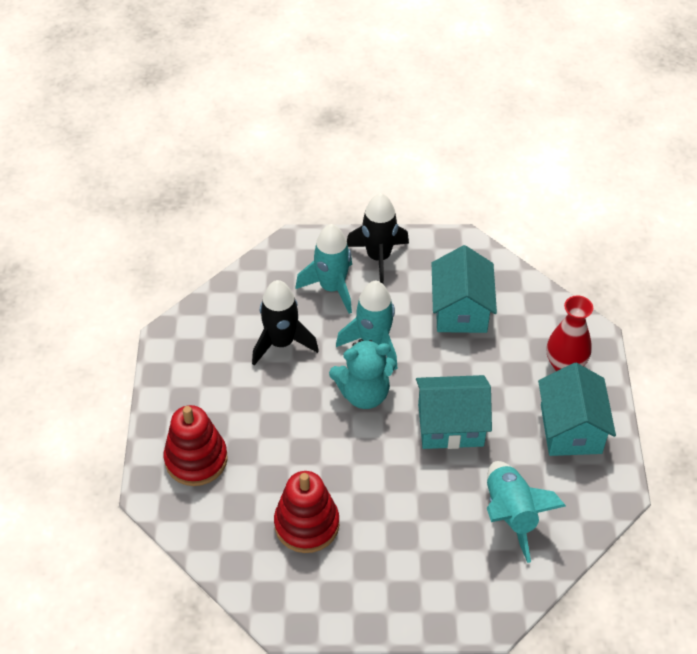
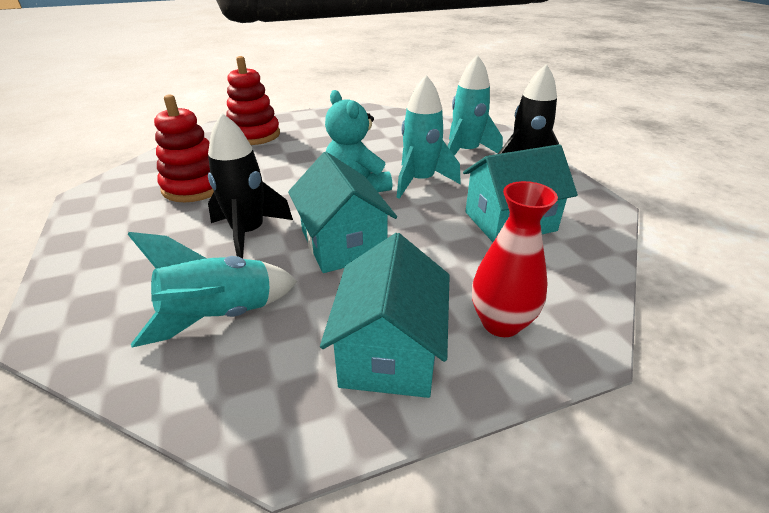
camera: 70 degrees right, 15 degrees down
black rocket [252,280,319,366] -> black rocket moved to [208,113,293,258]
turquoise house [538,363,616,456] -> turquoise house turned 60 degrees counterclockwise [320,233,450,398]

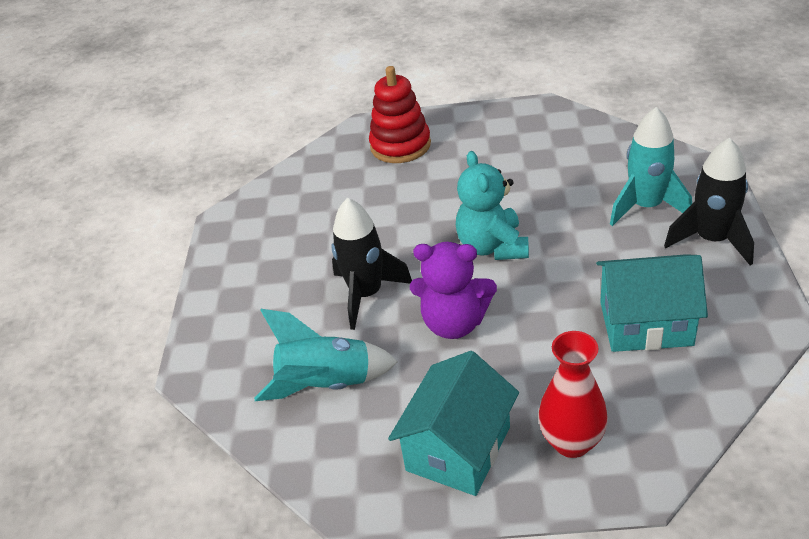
camera: 25 degrees right, 5 degrees up
red stacking toy [154,95,214,202] -> none
turquoise house [288,152,397,273] -> purple teddy bear [410,242,497,339]
turquoise rocket [397,75,461,199] -> none

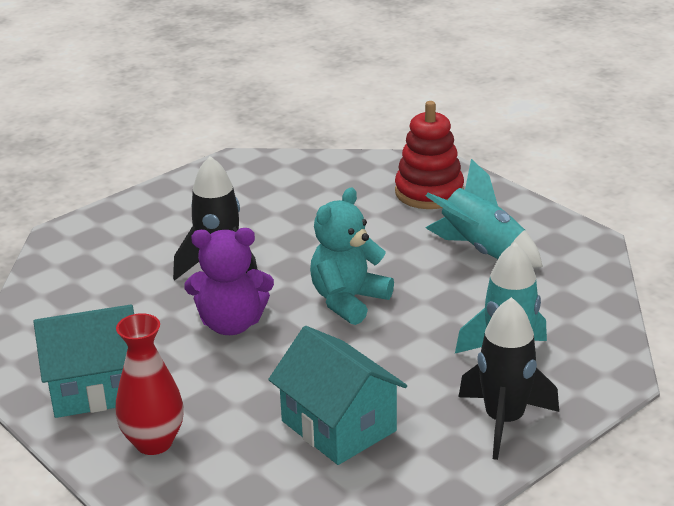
camera: 45 degrees right, 10 degrees down
turquoise rocket [254,309,398,401] -> turquoise rocket moved to [426,159,543,268]
purple teddy bear [410,242,497,339] -> purple teddy bear turned 60 degrees counterclockwise [185,228,274,335]

